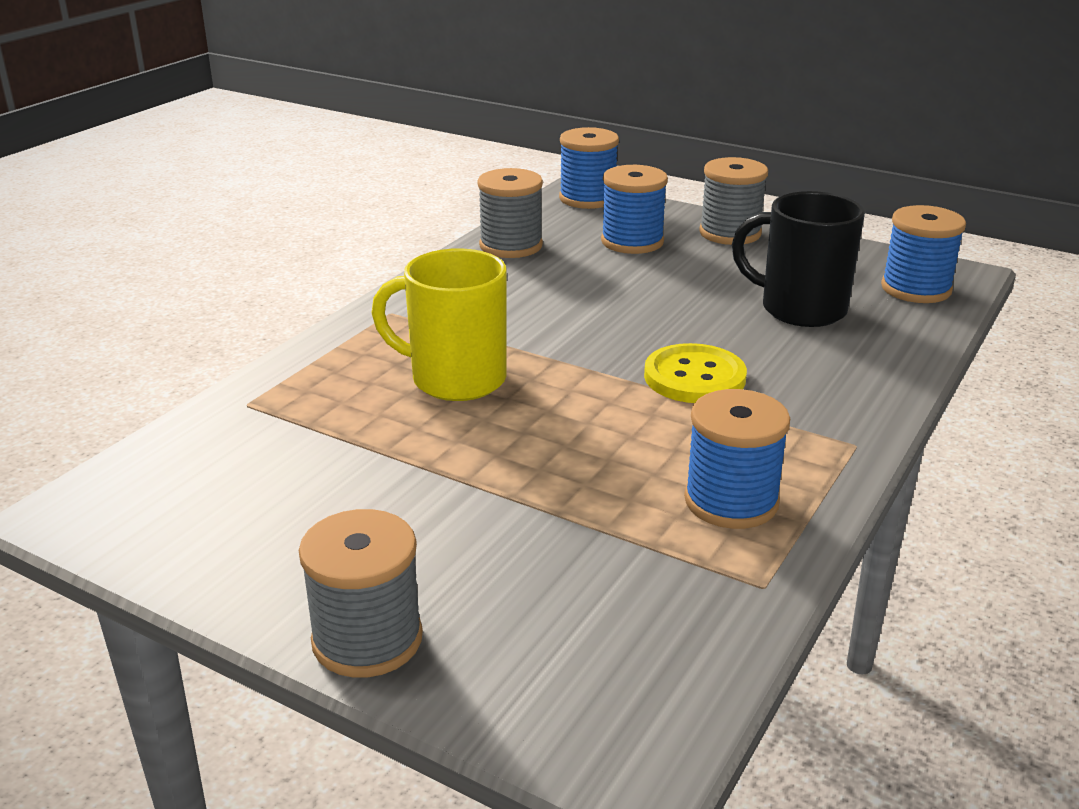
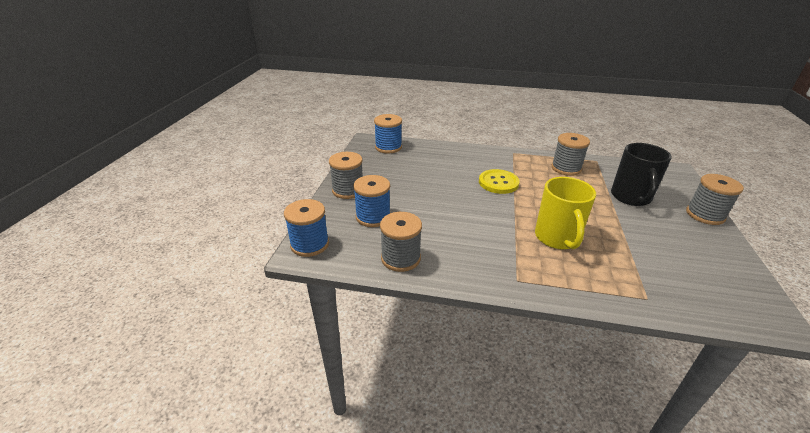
camera: 110 degrees left, 5 degrees up
blue spool [684,389,790,529] -> grey spool [551,133,590,176]
black mug [732,191,865,327] -> black mug moved to [611,143,672,206]

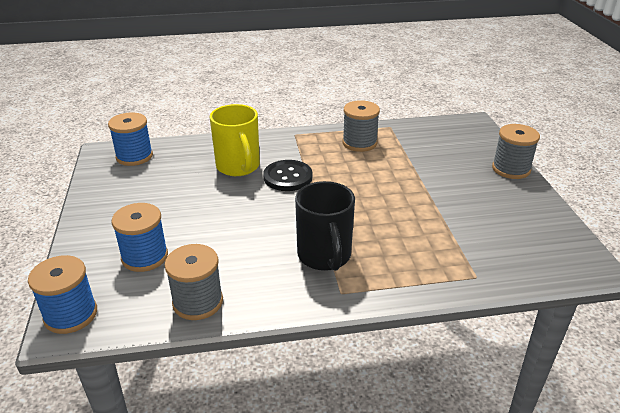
camera: 20 degrees left, 0 degrees up
grey spool [329,152,363,199] -> none
yellow button [479,169,520,194] -> black button [263,160,313,191]
yellow mug [535,177,596,249] -> yellow mug moved to [210,104,260,176]
black mug [611,143,672,206] -> black mug moved to [295,181,355,271]

